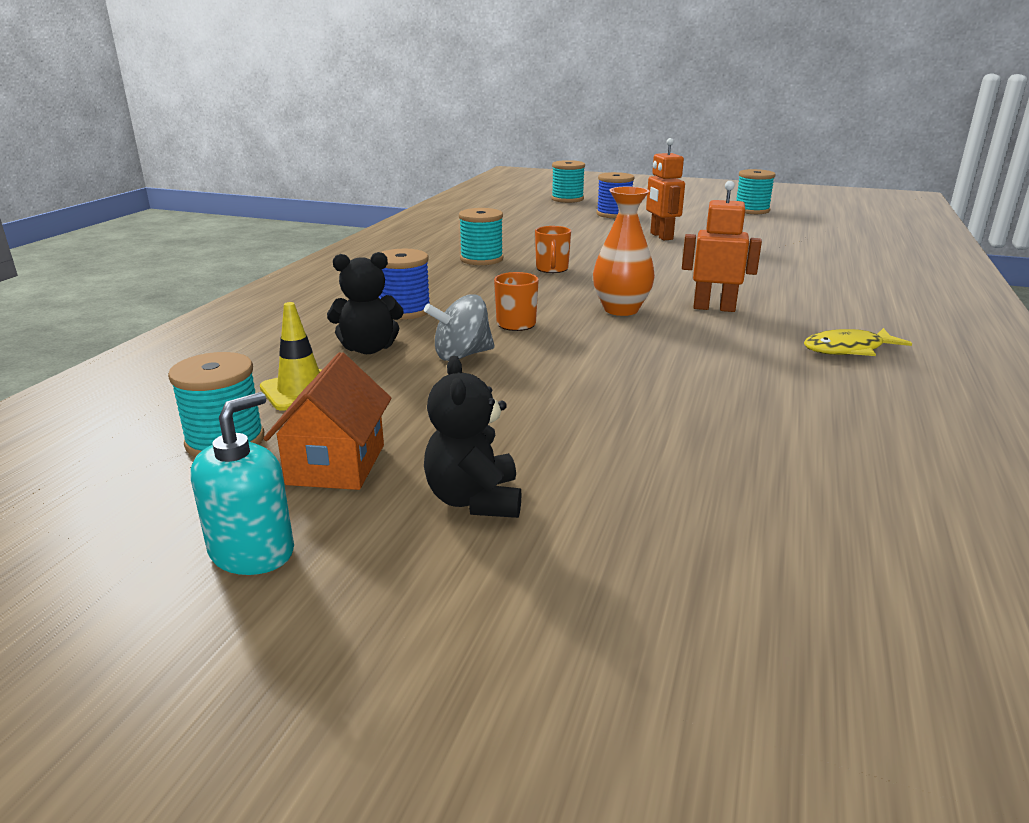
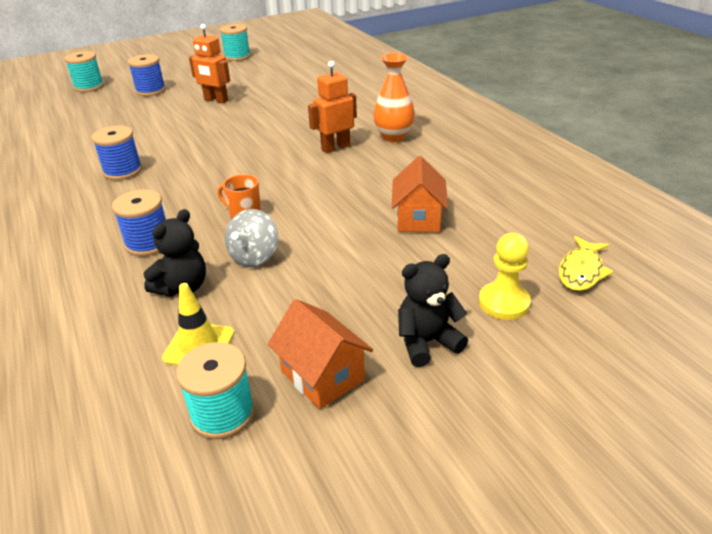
camera: 45 degrees left, 10 degrees up
turquoise soap dispenser [191,392,294,575] -> none
black teddy bear [424,356,522,518] -> black teddy bear turned 120 degrees clockwise [398,254,468,367]
turquoise spool [459,208,503,265] -> blue spool [92,126,142,180]
orange mug [535,226,571,273] -> none
orange vase [593,187,655,316] -> orange vase moved to [373,53,415,142]
yellow fish [804,328,912,356] -> yellow fish moved to [559,236,614,291]
none -> orange house [392,156,448,232]
none -> yellow pawn [479,233,531,320]

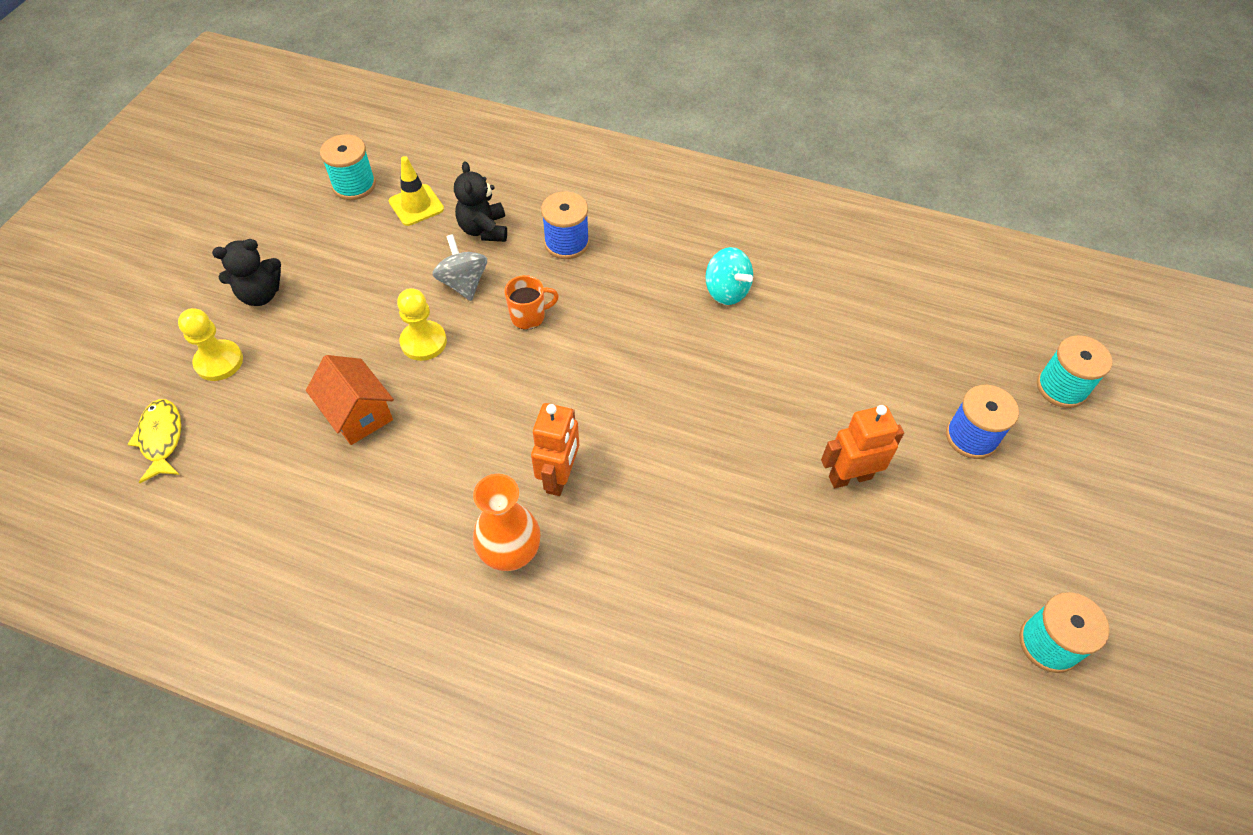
camera: 135 degrees right, 20 degrees up
blue spool [92,126,142,180] -> turquoise spinning top [705,247,753,305]
orange house [268,299,373,409] -> none
black teddy bear [398,254,468,367] -> black teddy bear turned 45 degrees clockwise [212,239,281,306]
none -> yellow pawn [397,288,447,361]

